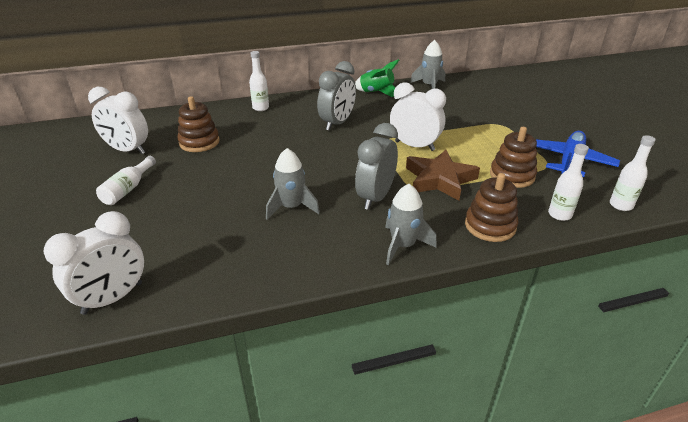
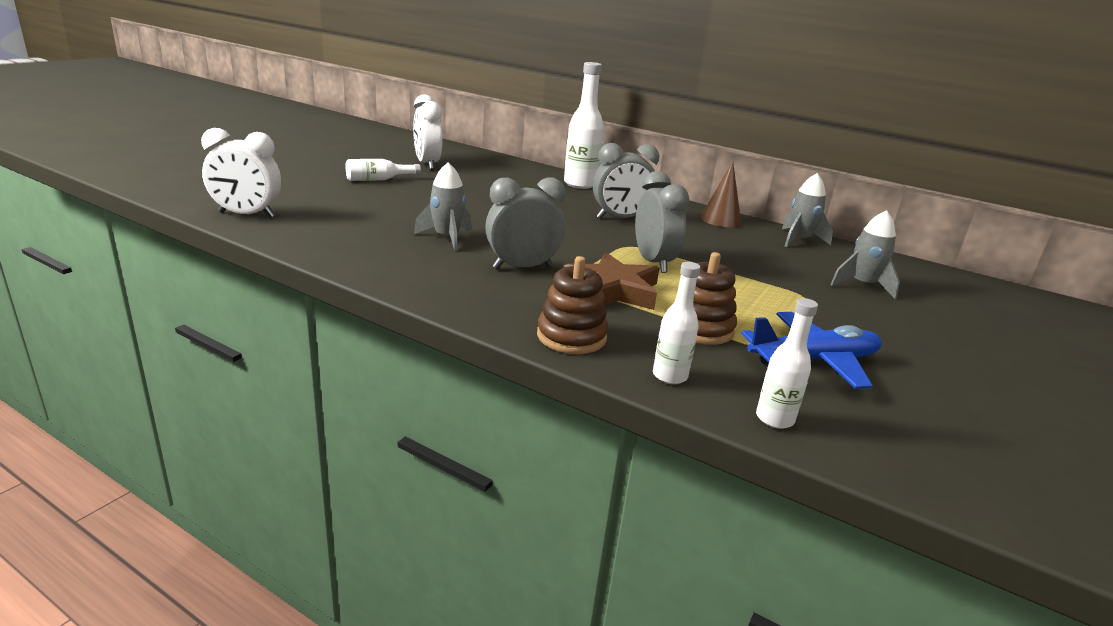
camera: 45 degrees right, 10 degrees down
brown stacking toy [177,96,220,152] -> none
white bottle [249,51,269,111] -> white bottle [564,62,604,189], size x1.71
green rocket [355,59,400,97] -> brown cone [701,161,741,227]
grey rocket [385,184,437,266] -> grey rocket moved to [830,210,900,299]
white clock [390,82,446,151] -> grey clock [635,171,689,273]

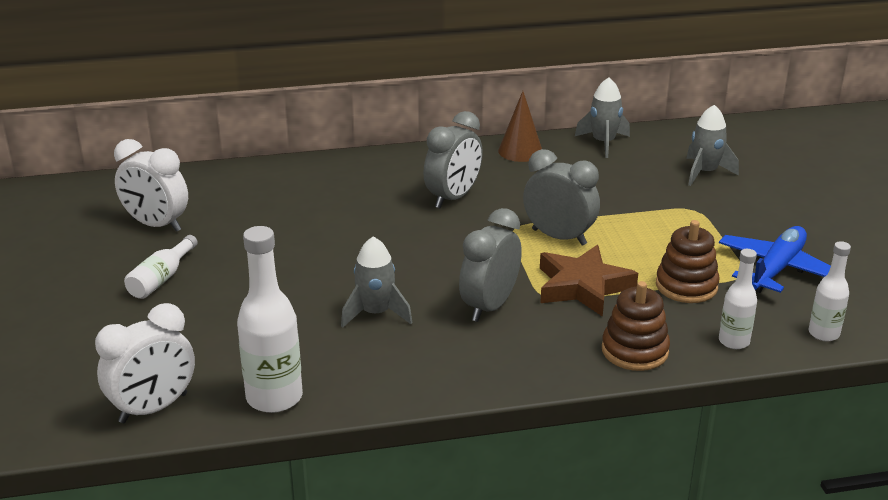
camera: 40 degrees left, 5 degrees up
white bottle [564,62,604,189] -> white bottle moved to [237,226,303,413]

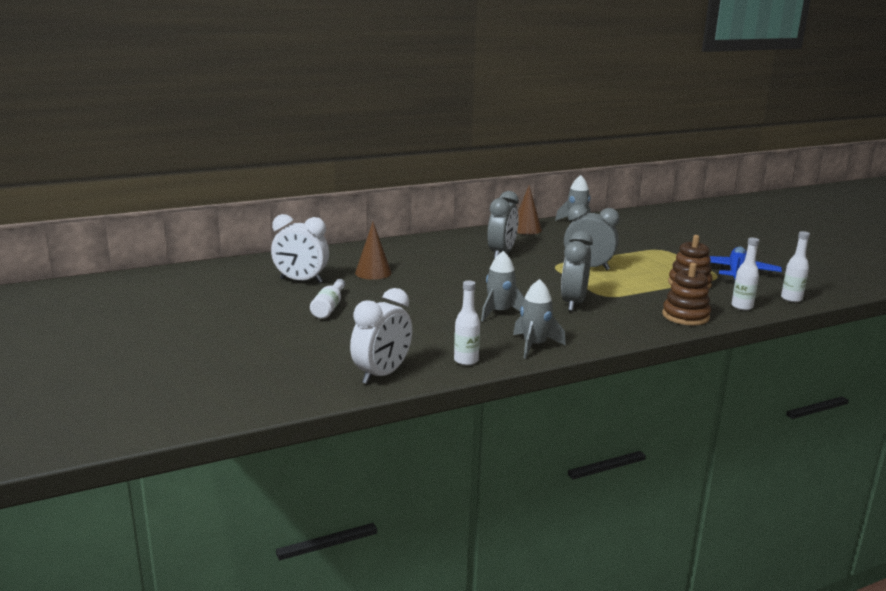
camera: 15 degrees left, 10 degrees down
white bottle [237,226,303,413] -> white bottle [454,280,480,365], size x0.58
brown star [540,245,638,317] -> none
grey rocket [686,105,739,186] -> grey rocket moved to [513,279,566,359]
none -> brown cone [355,222,392,280]

